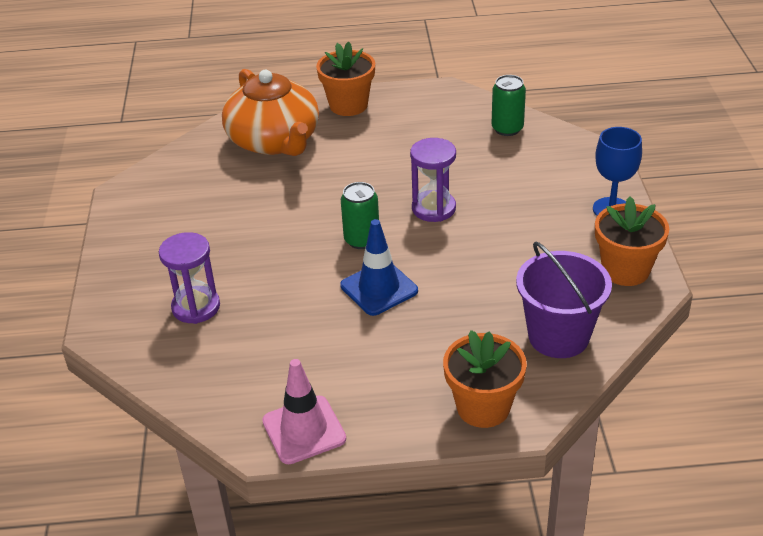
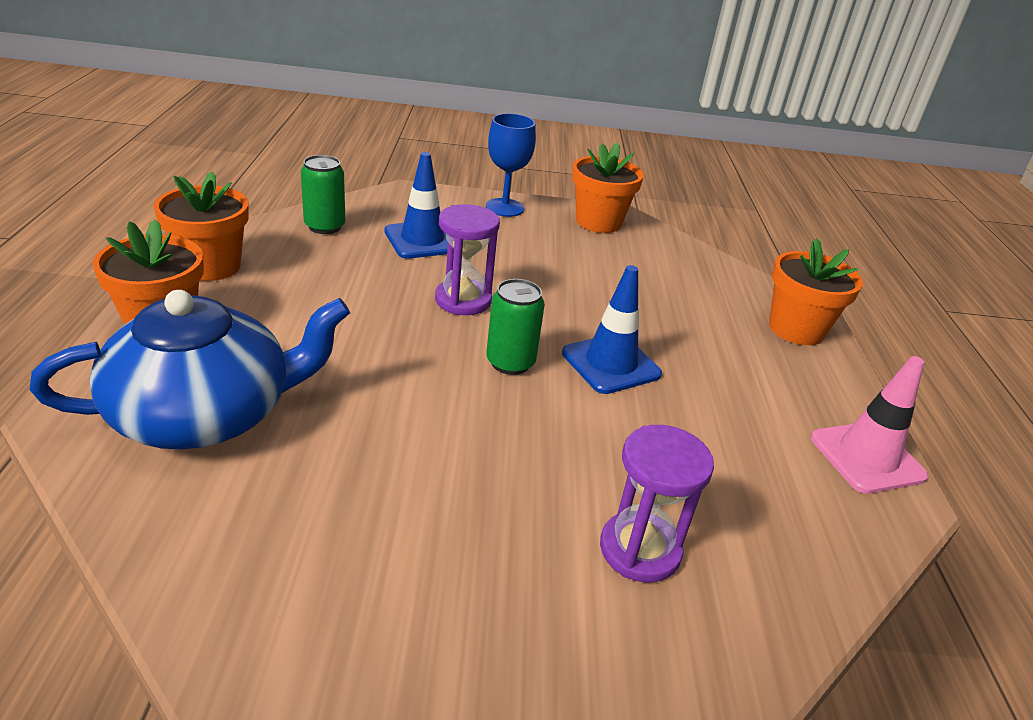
camera: 90 degrees left, 5 degrees down
orange teapot [222,69,319,156] -> blue teapot [29,290,350,449]
purple bucket [516,241,612,358] -> none
none -> orange flower pot [153,171,249,281]
none -> blue traffic cone [384,152,448,259]

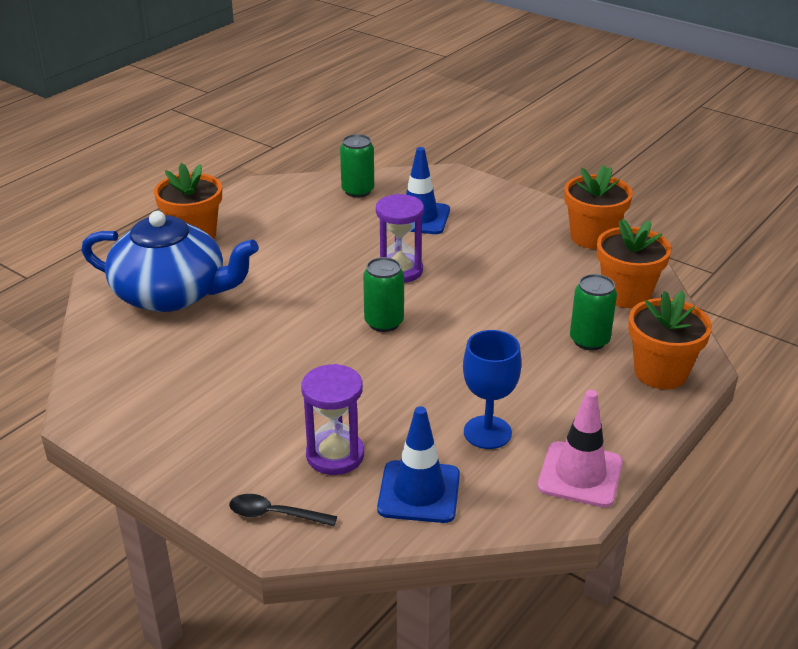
camera: 40 degrees right, 0 degrees up
orange flower pot [153,171,249,281] -> orange flower pot moved to [597,219,672,308]
blue goblet [486,113,536,217] -> blue goblet moved to [463,330,521,449]
blue traffic cone [562,265,662,394] -> blue traffic cone moved to [377,406,460,523]
none -> black spoon [229,494,337,526]
none -> green can [570,274,617,350]

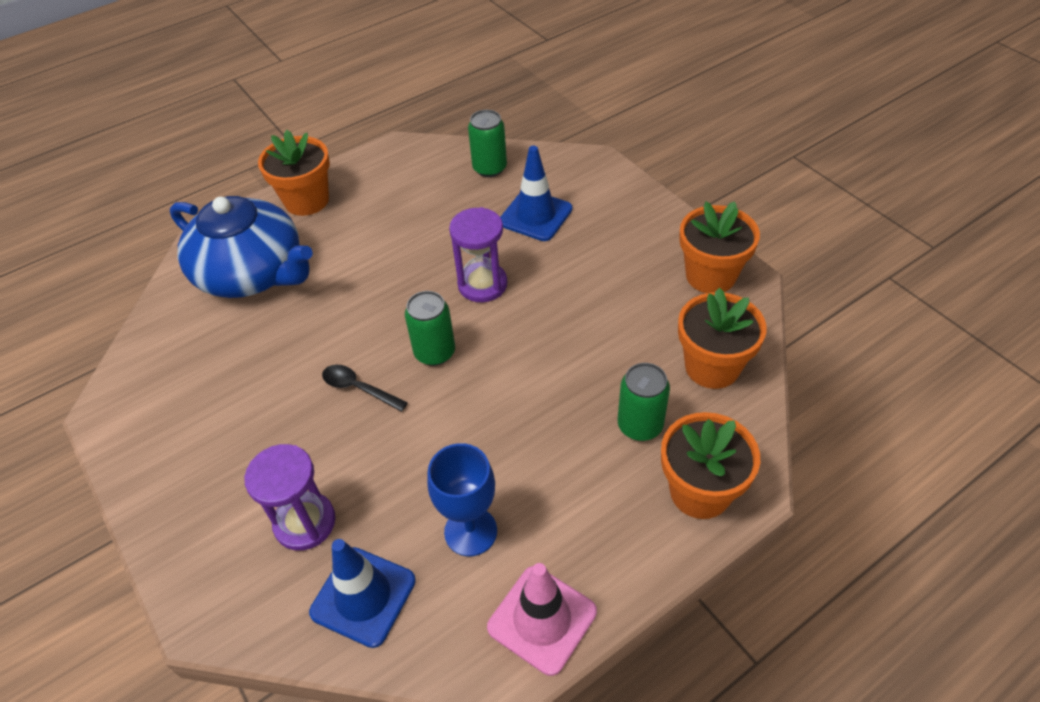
camera: 20 degrees right, 15 degrees up
black spoon [229,494,337,526] -> black spoon moved to [322,365,408,412]

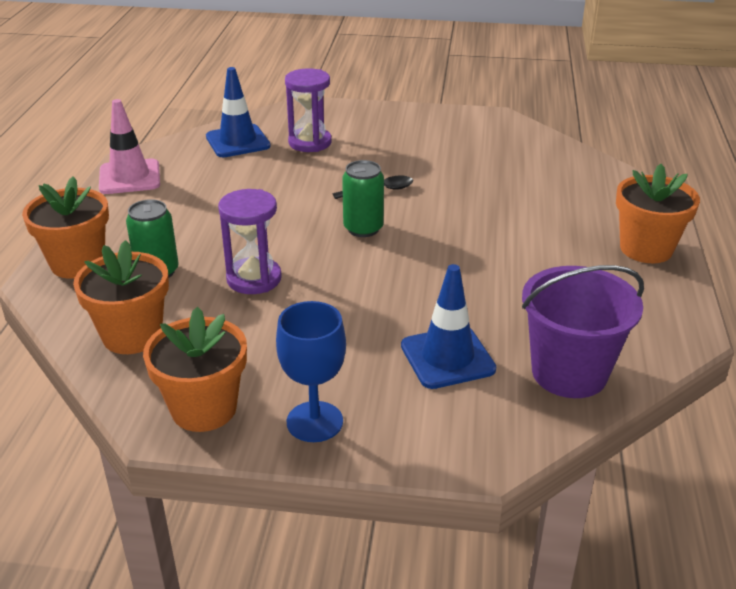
camera: 130 degrees right, 15 degrees down
blue teapot [170,196,313,298] -> none
blue goblet [427,443,497,556] -> blue goblet moved to [276,301,346,442]
purple hourglass [449,207,507,302] -> purple hourglass moved to [218,189,282,294]
green can [468,110,507,177] -> purple bucket [522,265,644,398]

